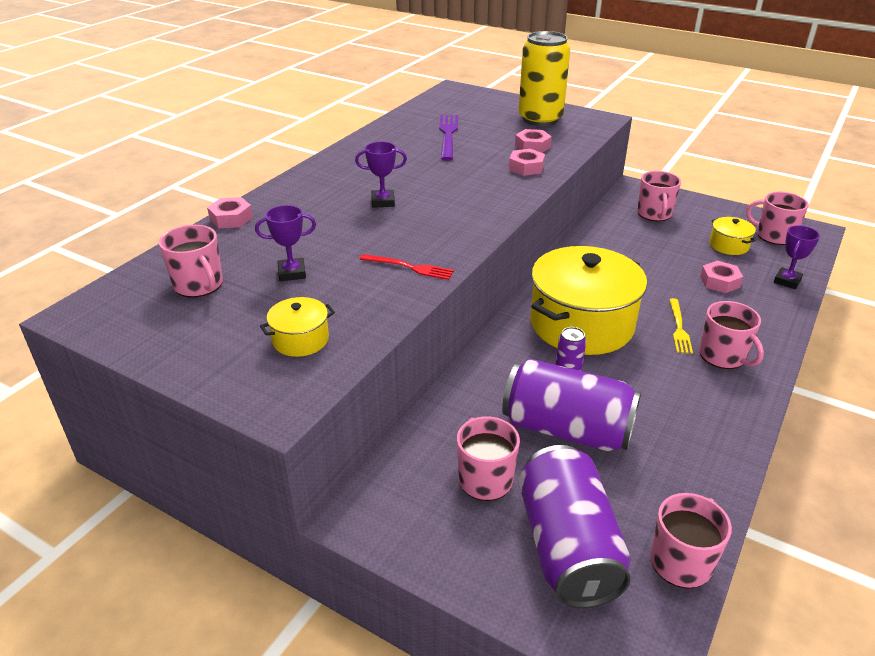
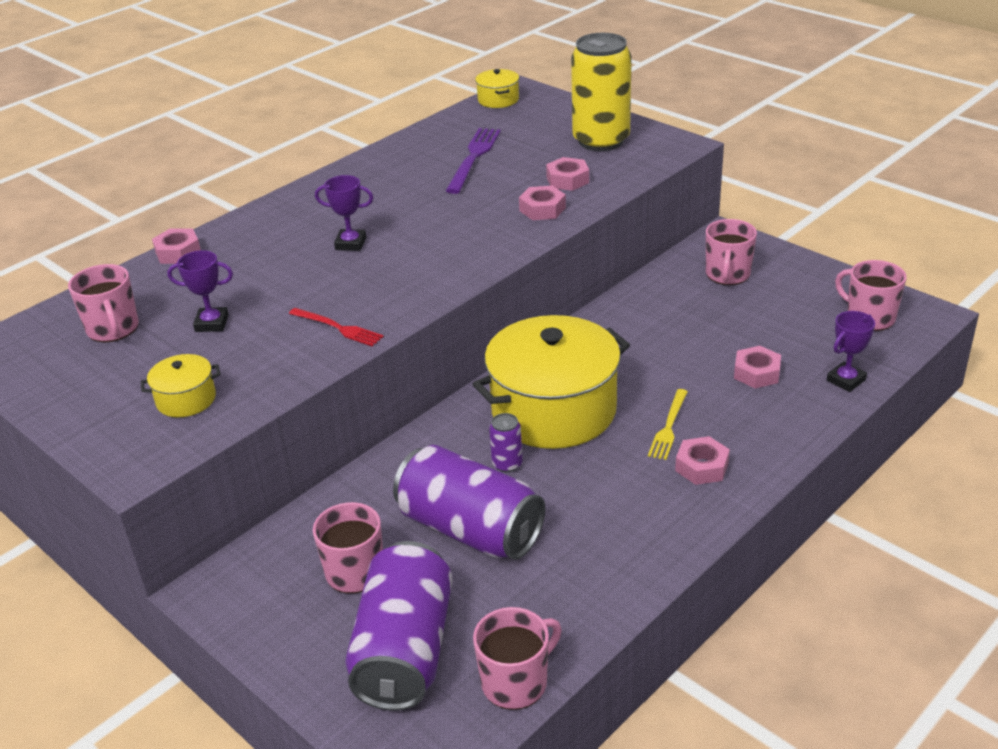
camera: 15 degrees right, 0 degrees up
pink mug [700,301,764,369] -> pink nut [675,436,730,485]
yellow pot [710,217,756,255] -> yellow pot moved to [475,69,519,108]

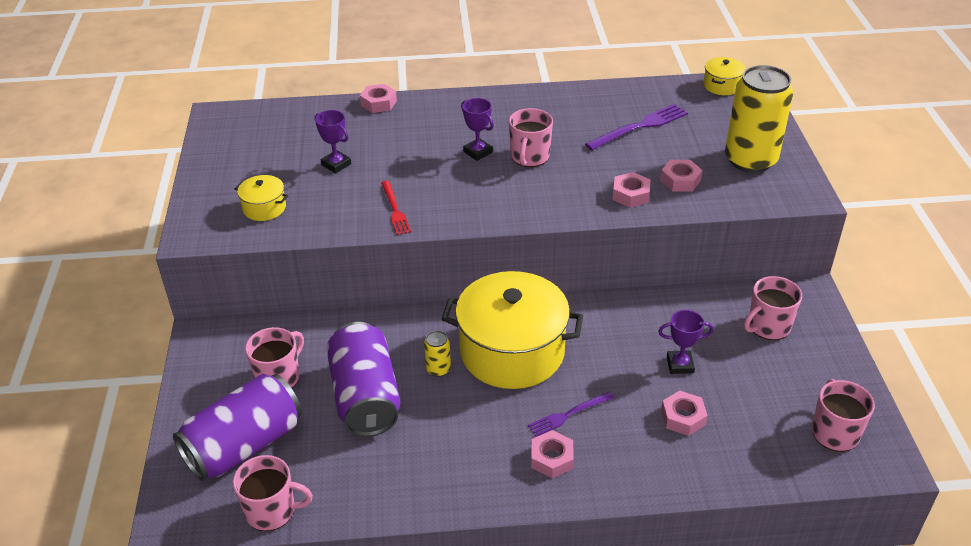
camera: 40 degrees right, 5 degrees up
pink mug [68,264,139,342] -> pink mug moved to [509,108,553,167]
purple can [489,413,523,472] -> yellow can [424,331,451,377]
yellow fork [648,389,688,460] -> purple fork [528,392,614,437]
purple trophy [827,311,875,392] -> purple trophy moved to [658,310,714,374]

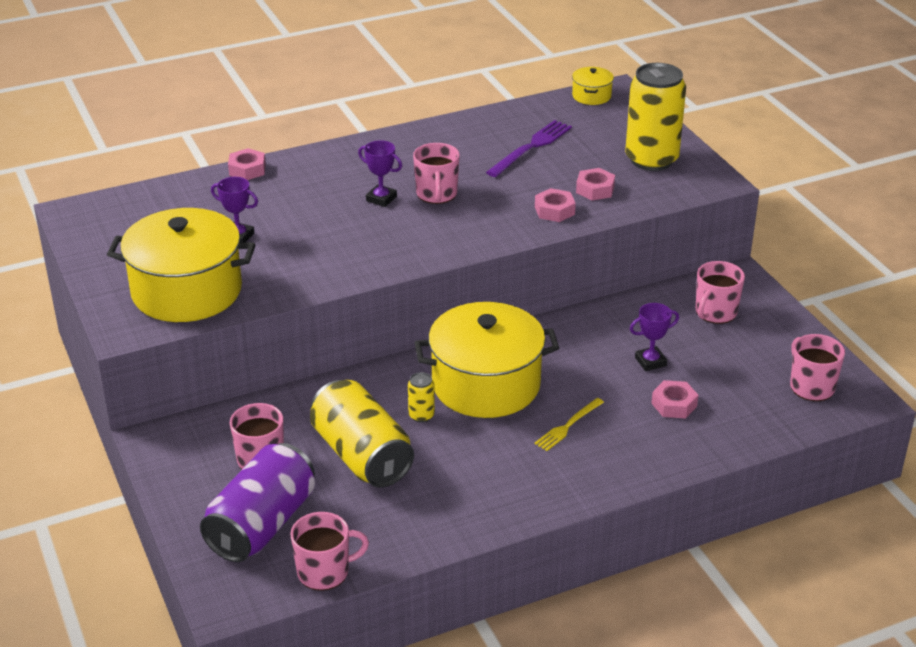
camera: 20 degrees left, 5 degrees down
yellow pot [235,175,288,221] -> yellow pot [107,208,256,322], size x2.32
purple can [326,322,401,437] -> yellow can [310,380,414,488]
red fork [381,181,411,235] -> none
purple fork [528,392,614,437] -> yellow fork [534,398,604,451]
pink nut [531,430,574,478] -> none

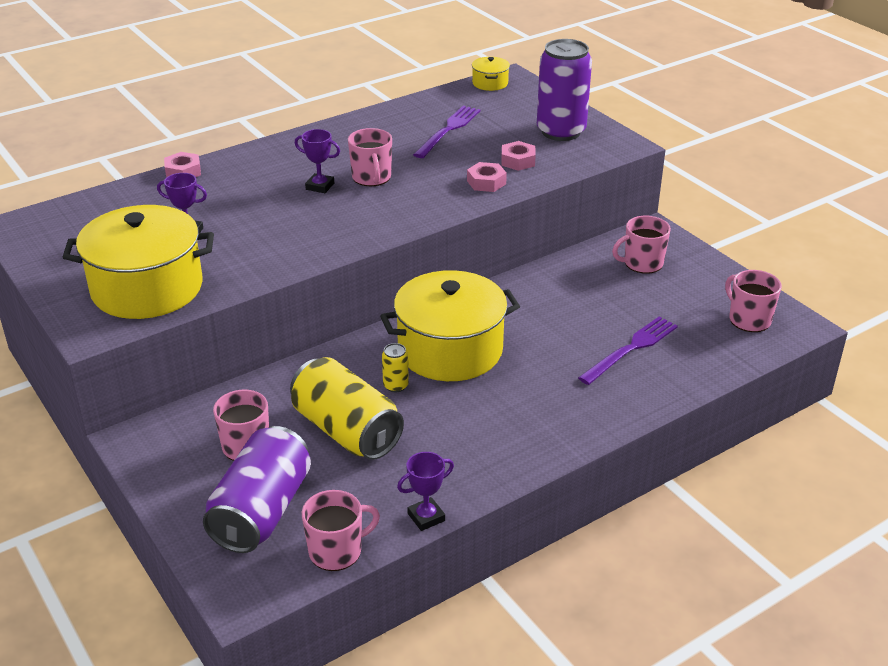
camera: 10 degrees left, 0 degrees up
yellow fork [534,398,604,451] -> none
yellow can [625,63,686,171] -> purple can [537,39,592,141]
purple trophy [630,303,679,371] -> purple trophy moved to [397,452,454,531]
pink nut [651,380,698,418] -> purple fork [578,317,678,385]
pink mug [696,261,745,324] -> pink mug turned 45 degrees clockwise [612,216,671,274]

